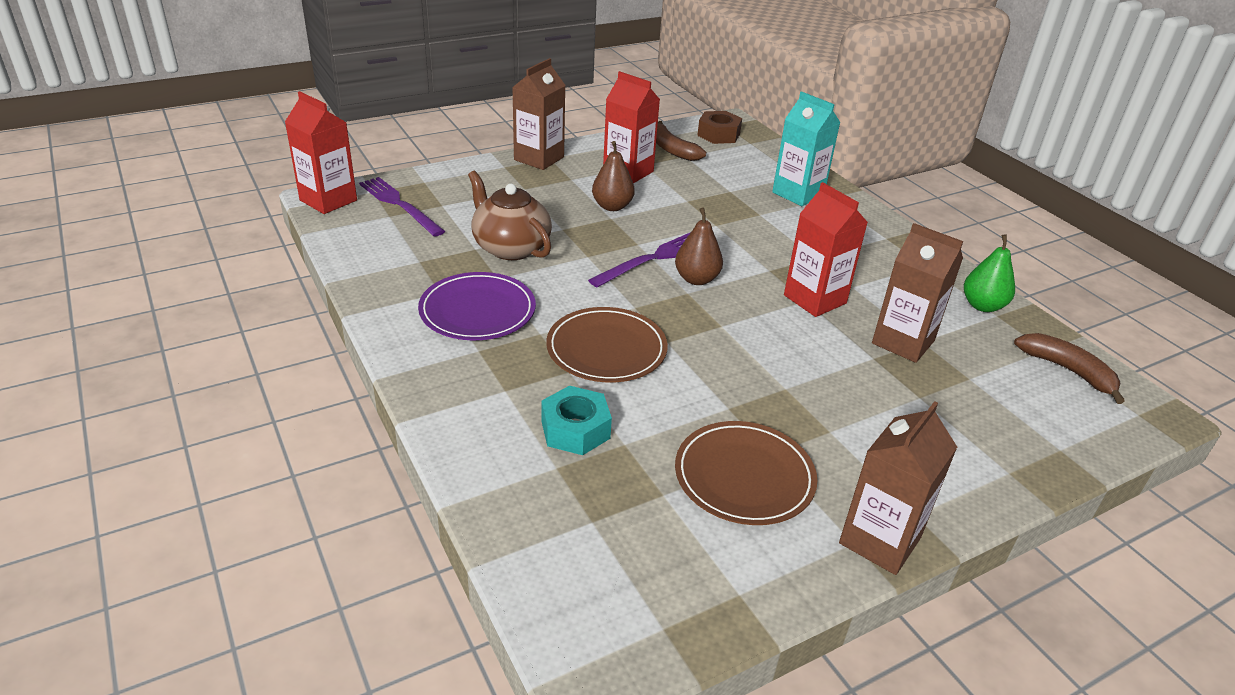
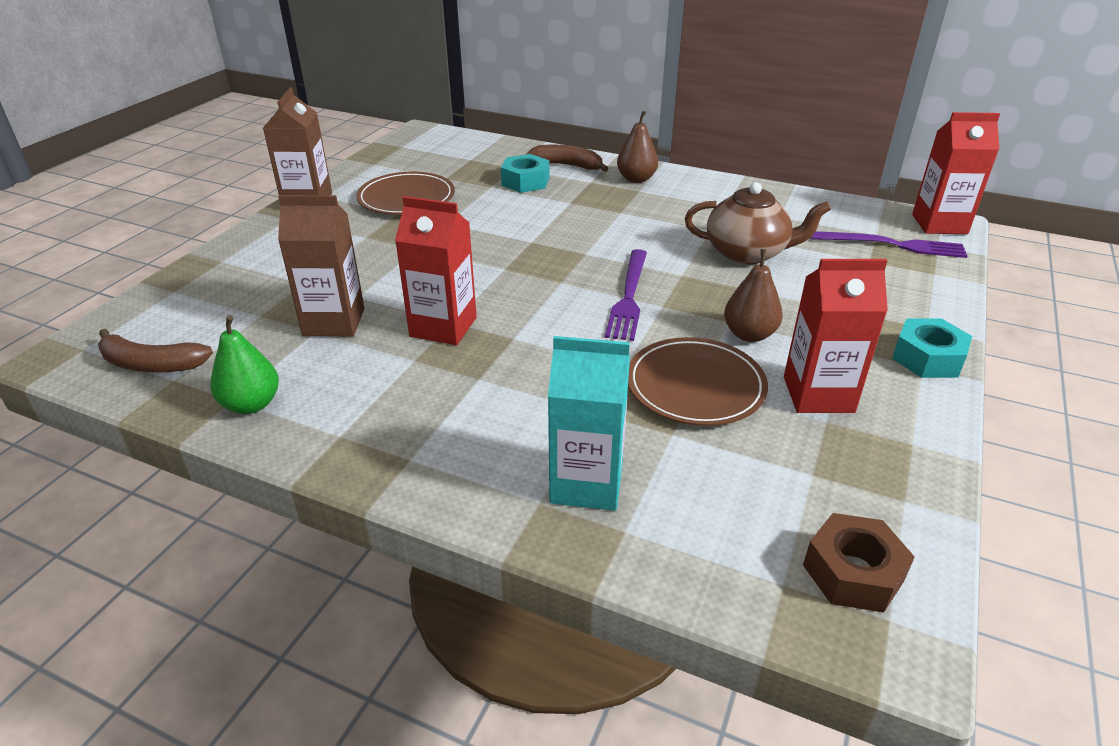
camera: 145 degrees right, 0 degrees up
purple plate [418,272,536,340] -> none
brown carton [512,58,566,170] -> turquoise nut [892,318,972,378]
brown plate [546,307,668,382] -> brown plate moved to [628,337,768,426]
brown banana [656,121,706,161] -> brown banana moved to [526,145,609,172]
brown pear [675,207,723,285] -> brown pear moved to [617,111,658,183]

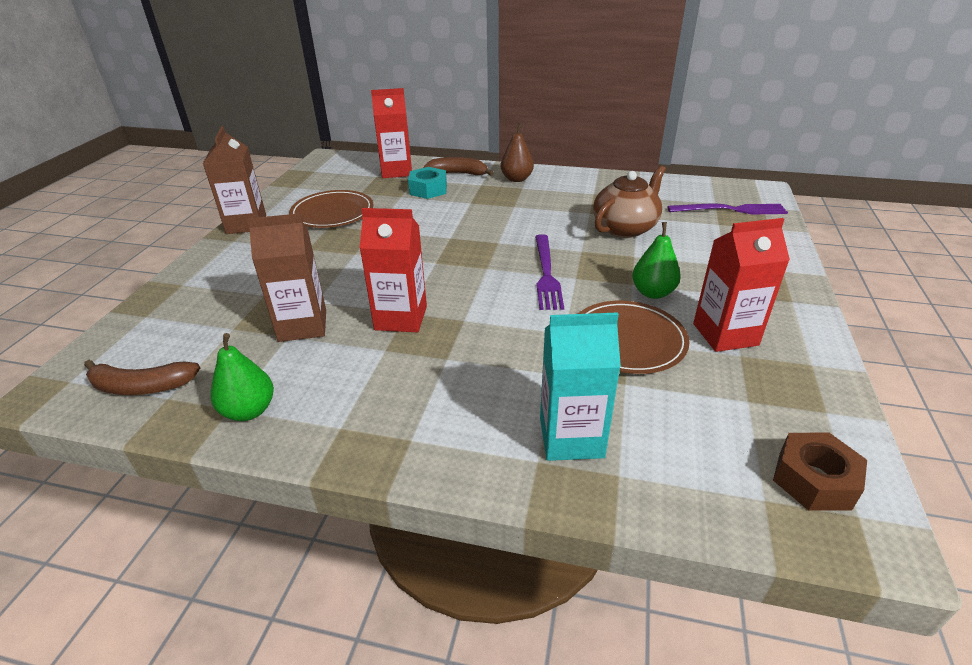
camera: 10 degrees left, 0 degrees up
brown teapot [685,182,831,264] -> brown teapot turned 45 degrees counterclockwise [593,165,666,238]
brown pear [724,249,783,342] -> green pear [632,222,681,299]
turquoise nut [892,318,972,378] -> none
red carton [912,112,1000,234] -> red carton moved to [371,88,412,178]

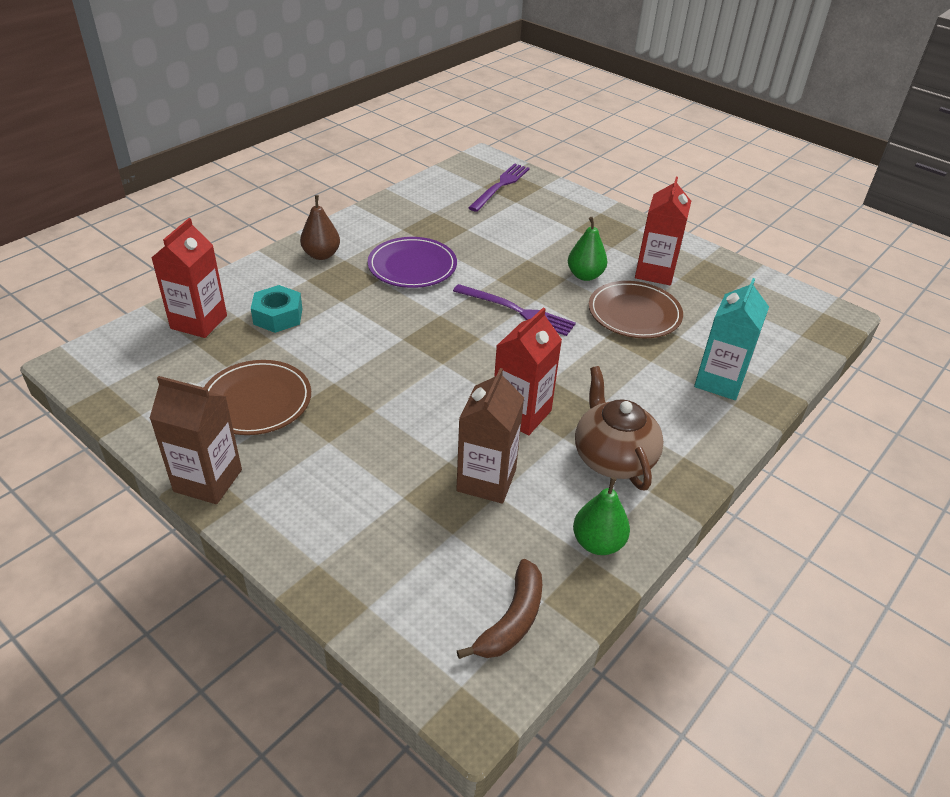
camera: 65 degrees left, 5 degrees up
brown banana [423,157,494,176] -> none
brown teapot [593,165,666,238] -> brown teapot moved to [575,366,664,490]
brown nut [773,433,867,511] -> none
none -> purple plate [368,237,457,288]

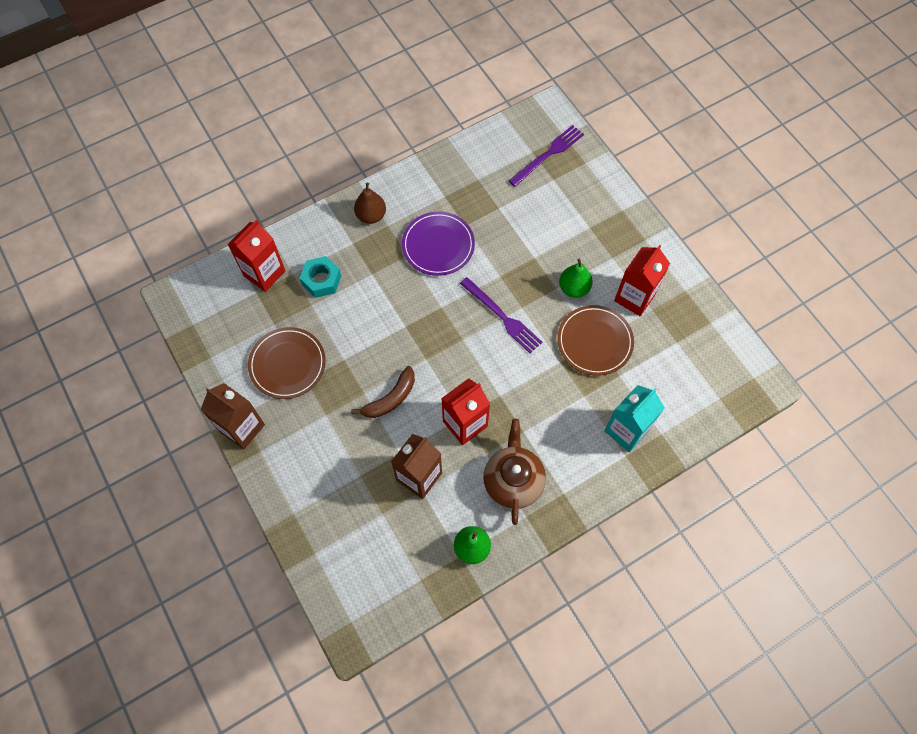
camera: 20 degrees right, 25 degrees up
brown banana [457,559,542,659] -> brown banana moved to [351,366,415,418]

